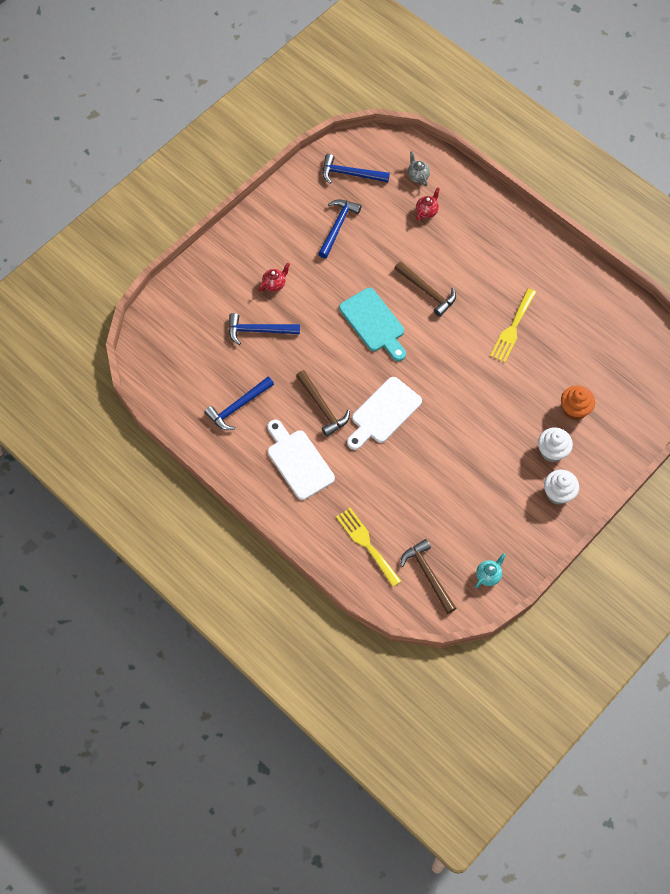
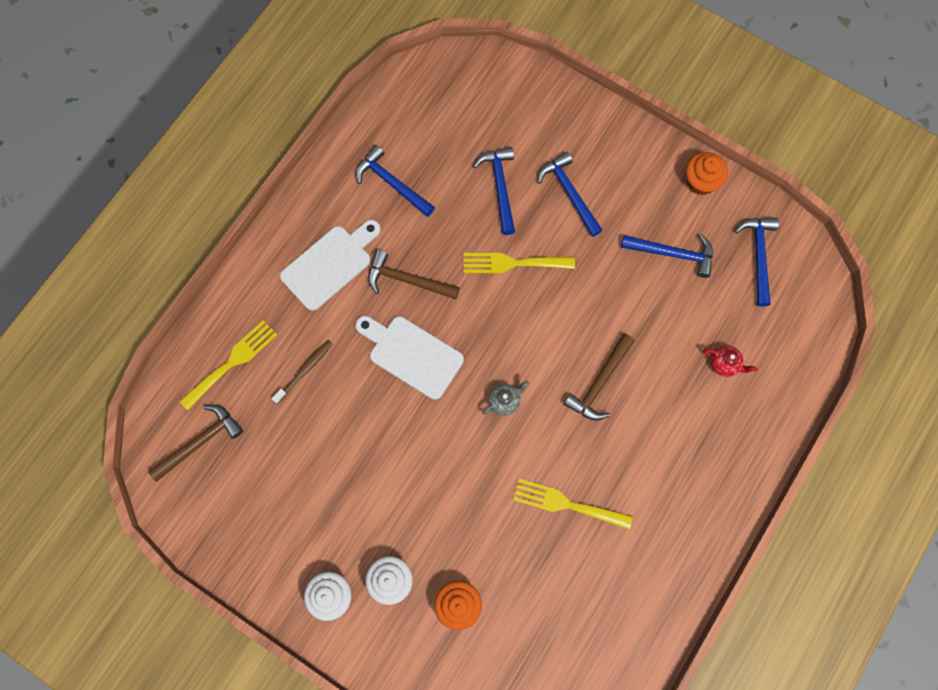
camera: 80 degrees right, 10 degrees up
red teapot [258,263,290,292] -> blue hammer [537,152,603,237]
brown hammer [296,370,350,437] -> brown hammer turned 60 degrees clockwise [368,250,460,299]
turquoise cutting board [339,288,406,361] -> none
grey teapot [408,151,430,186] -> grey teapot moved to [482,381,529,416]
turquoise teapot [475,553,506,588] -> none
none -> brown toothbrush [272,340,333,404]
none -> yellow fork [463,253,575,274]
none -> orange cupcake [686,152,728,195]

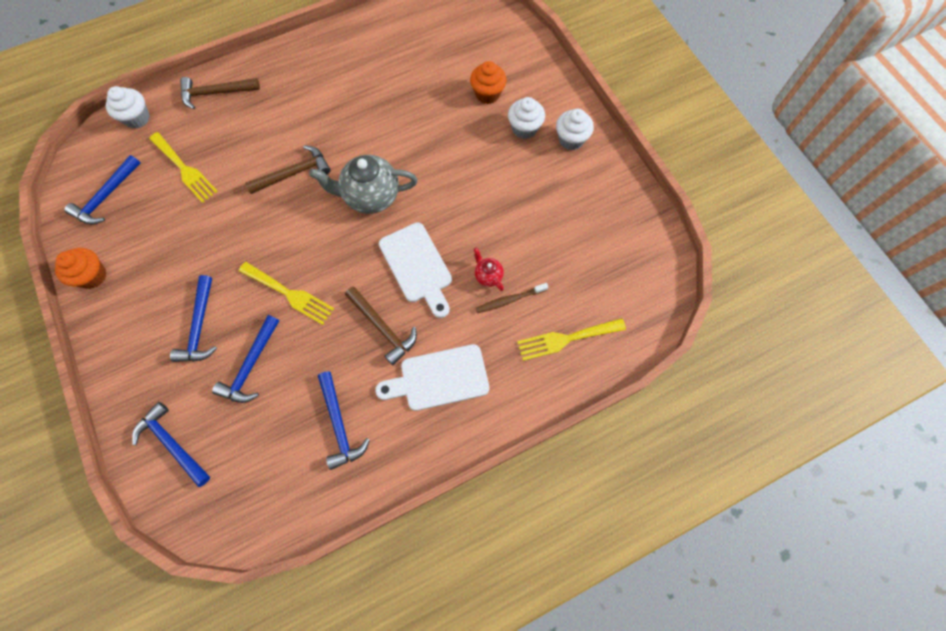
camera: 150 degrees left, 5 degrees down
brown hammer [148,405,243,482] -> brown hammer moved to [180,77,260,109]
grey teapot [482,381,529,416] -> grey teapot [309,155,418,214], size x2.11
yellow fork [513,479,633,530] -> yellow fork moved to [149,132,218,203]
blue hammer [621,234,713,278] -> blue hammer moved to [132,402,211,487]
red teapot [703,345,758,377] -> red teapot moved to [474,247,504,291]
none -> white cupcake [106,86,150,129]

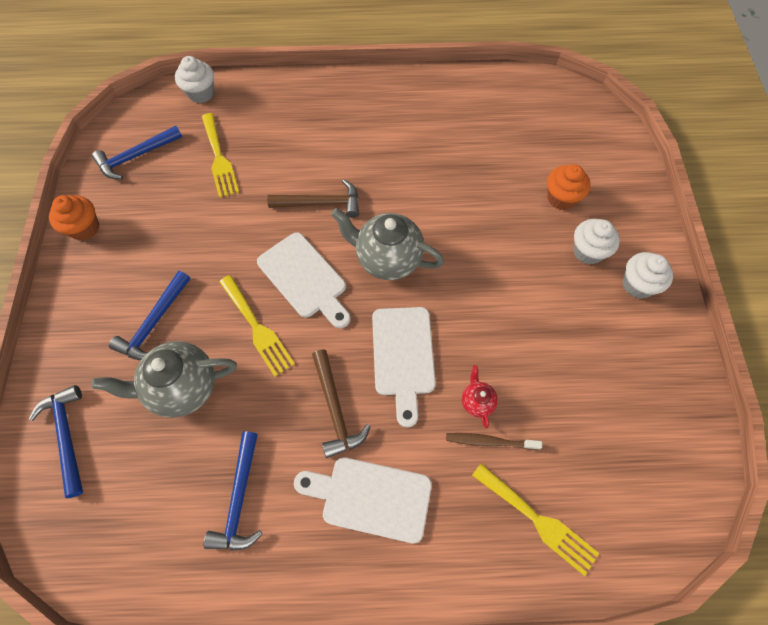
camera: 25 degrees right, 5 degrees down
brown hammer [180,77,260,109] -> none
blue hammer [212,315,279,403] -> grey teapot [91,341,237,418]
yellow fork [517,318,626,361] -> yellow fork turned 150 degrees counterclockwise [472,463,599,576]
none -> white cutting board [257,232,350,328]

